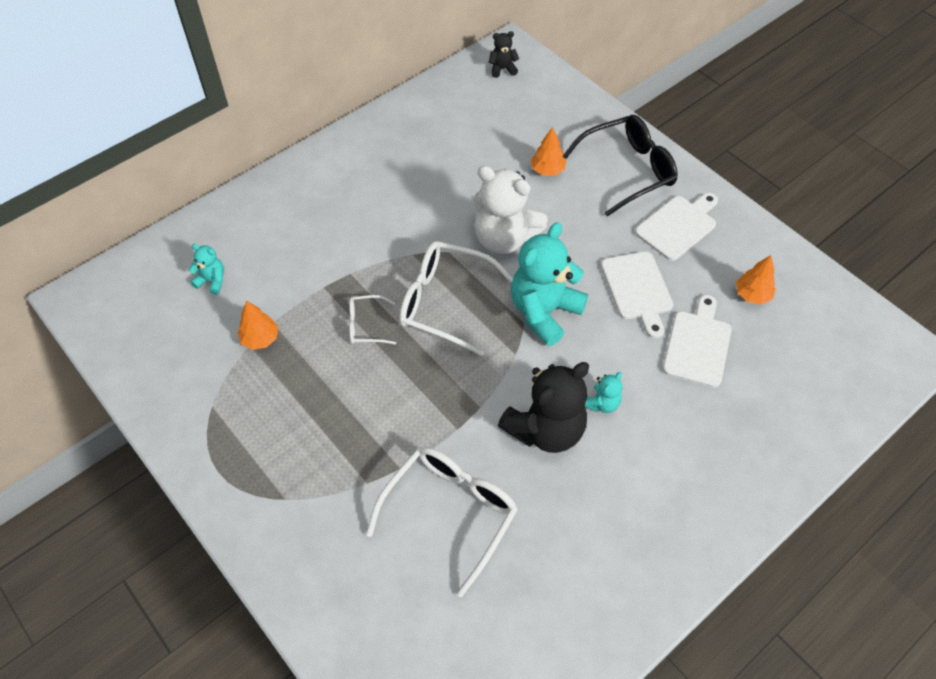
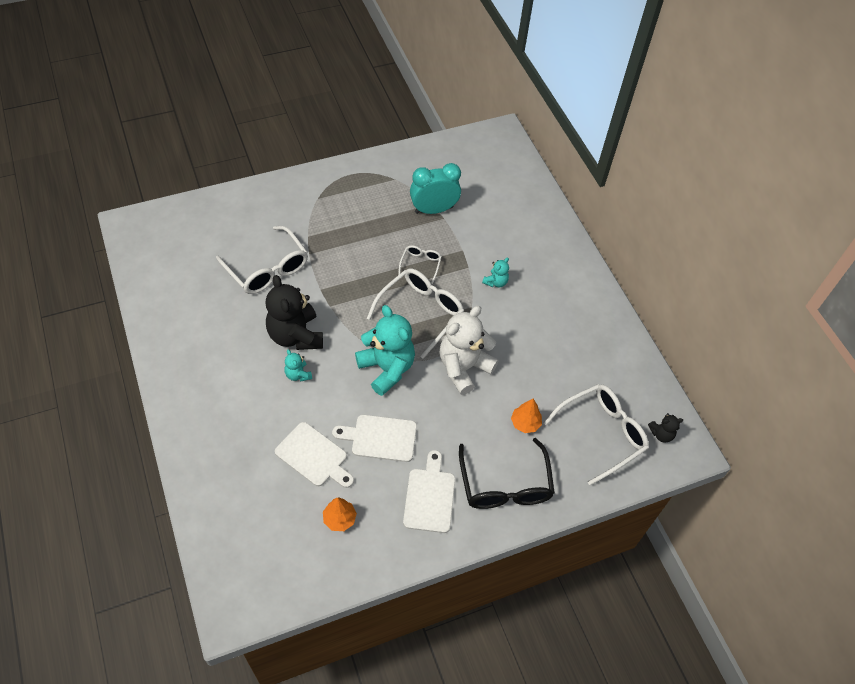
camera: 105 degrees right, 0 degrees up
turquoise teddy bear [189,244,224,294] -> turquoise teddy bear moved to [482,257,509,287]
orange tree [237,300,278,350] -> turquoise clock [410,163,461,214]
black teddy bear [489,31,519,78] -> black teddy bear turned 75 degrees clockwise [648,413,683,443]
white cutting board [635,193,718,261] -> white cutting board turned 150 degrees counterclockwise [403,450,455,533]
none -> white glasses [544,384,649,485]

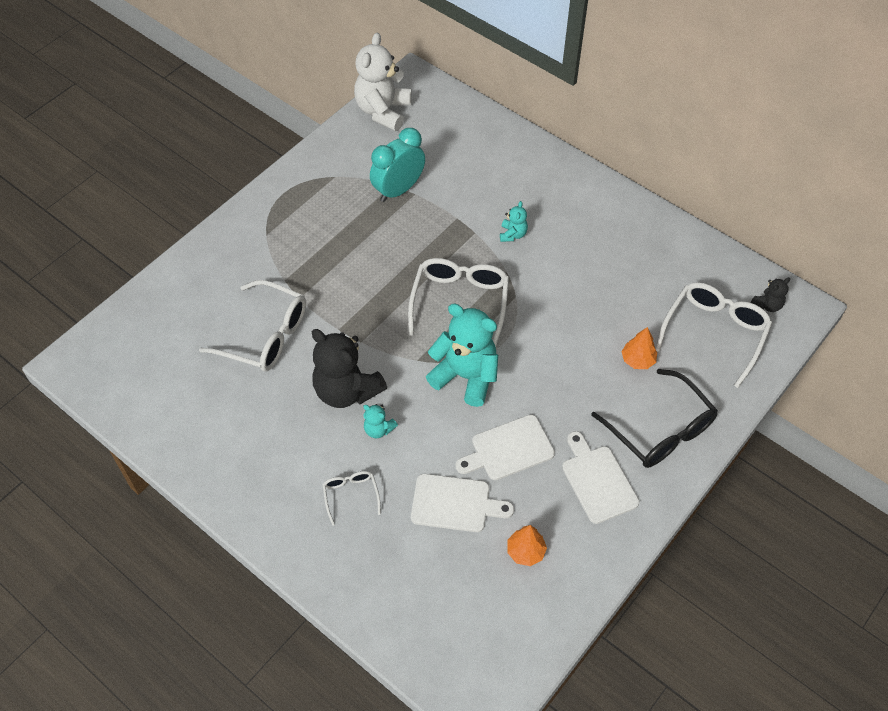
camera: 25 degrees left, 0 degrees up
white glasses [398,245,442,284] -> white glasses moved to [322,471,381,526]
white teddy bear [439,306,499,395] -> white teddy bear moved to [354,33,412,131]

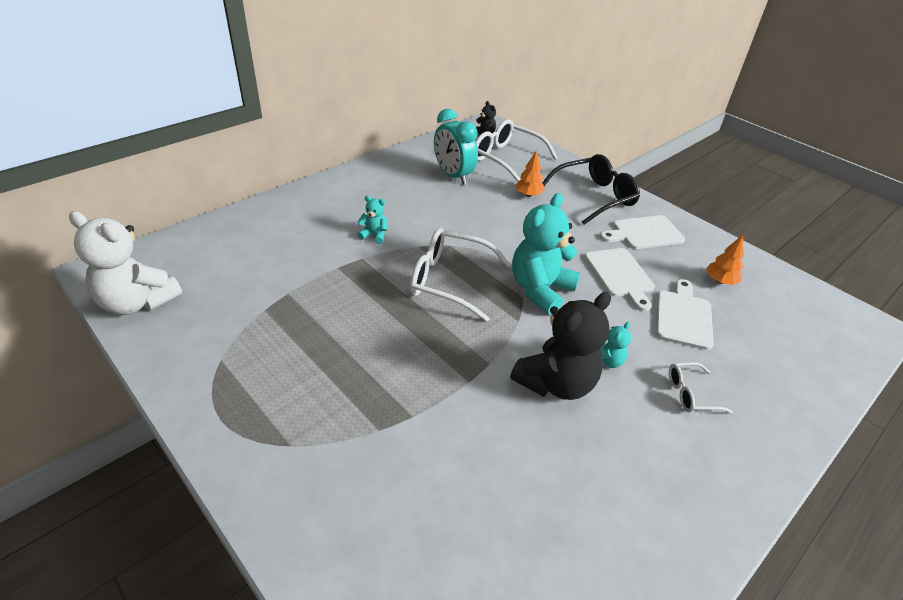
camera: 85 degrees left, 15 degrees down
white glasses [199,280,306,372] -> none
turquoise clock [370,128,425,202] -> turquoise clock moved to [434,109,478,185]

